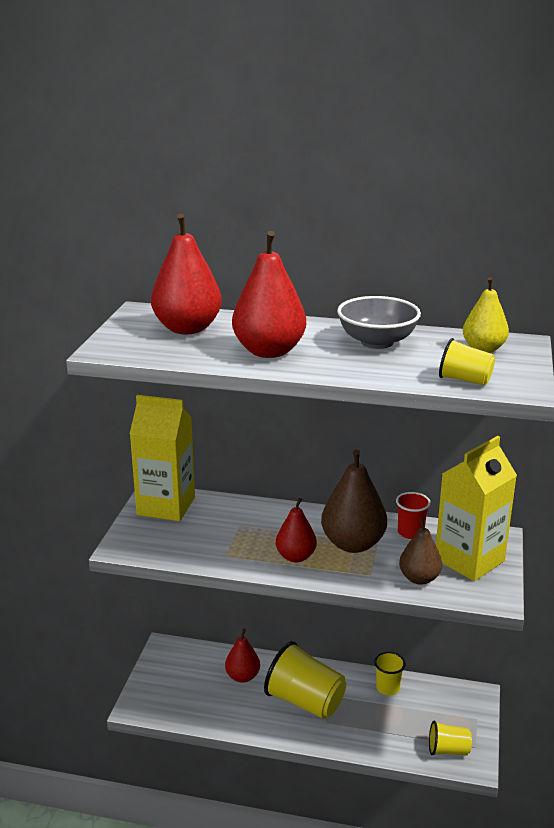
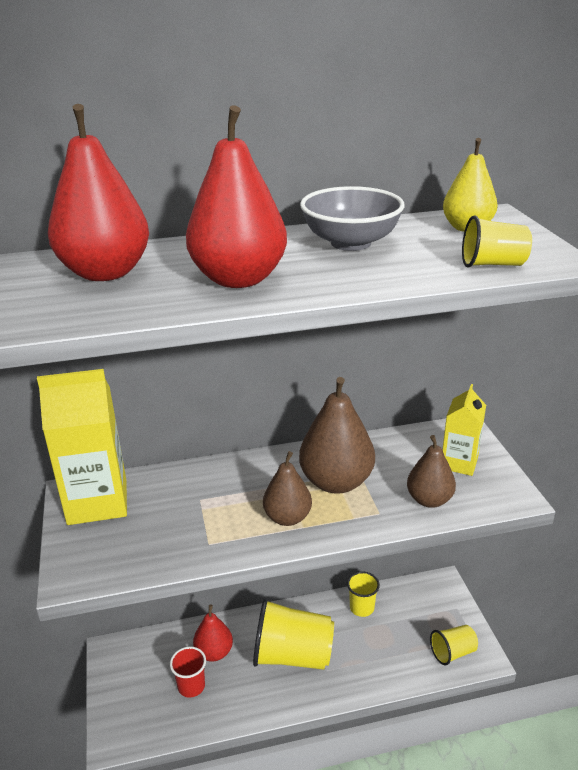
camera: 25 degrees left, 5 degrees up
red pear [276,498,317,563] -> brown pear [263,451,312,526]
red cup [396,492,431,539] -> red cup moved to [170,646,206,698]
yellow carton [436,436,517,581] -> yellow carton [442,384,486,476], size x0.59

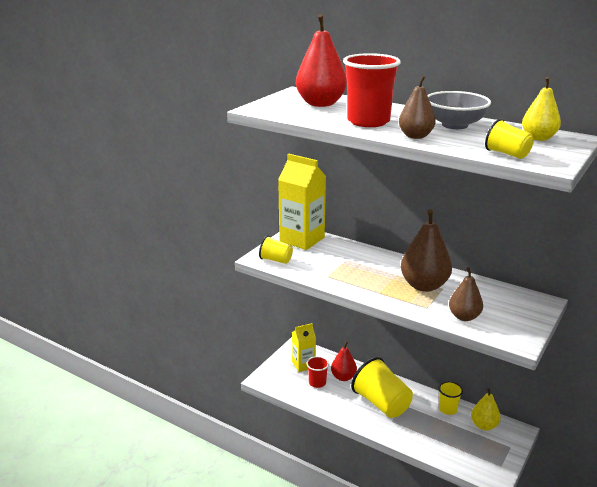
camera: 45 degrees right, 5 degrees down
red pear [186,105,287,288] -> red cup [343,53,401,127]
brown pear [263,451,312,526] -> brown pear moved to [399,75,436,139]
yellow cup [430,625,478,665] -> yellow cup moved to [259,236,293,264]
yellow carton [442,384,486,476] -> yellow carton moved to [292,323,316,372]
none -> yellow pear [471,388,501,430]

